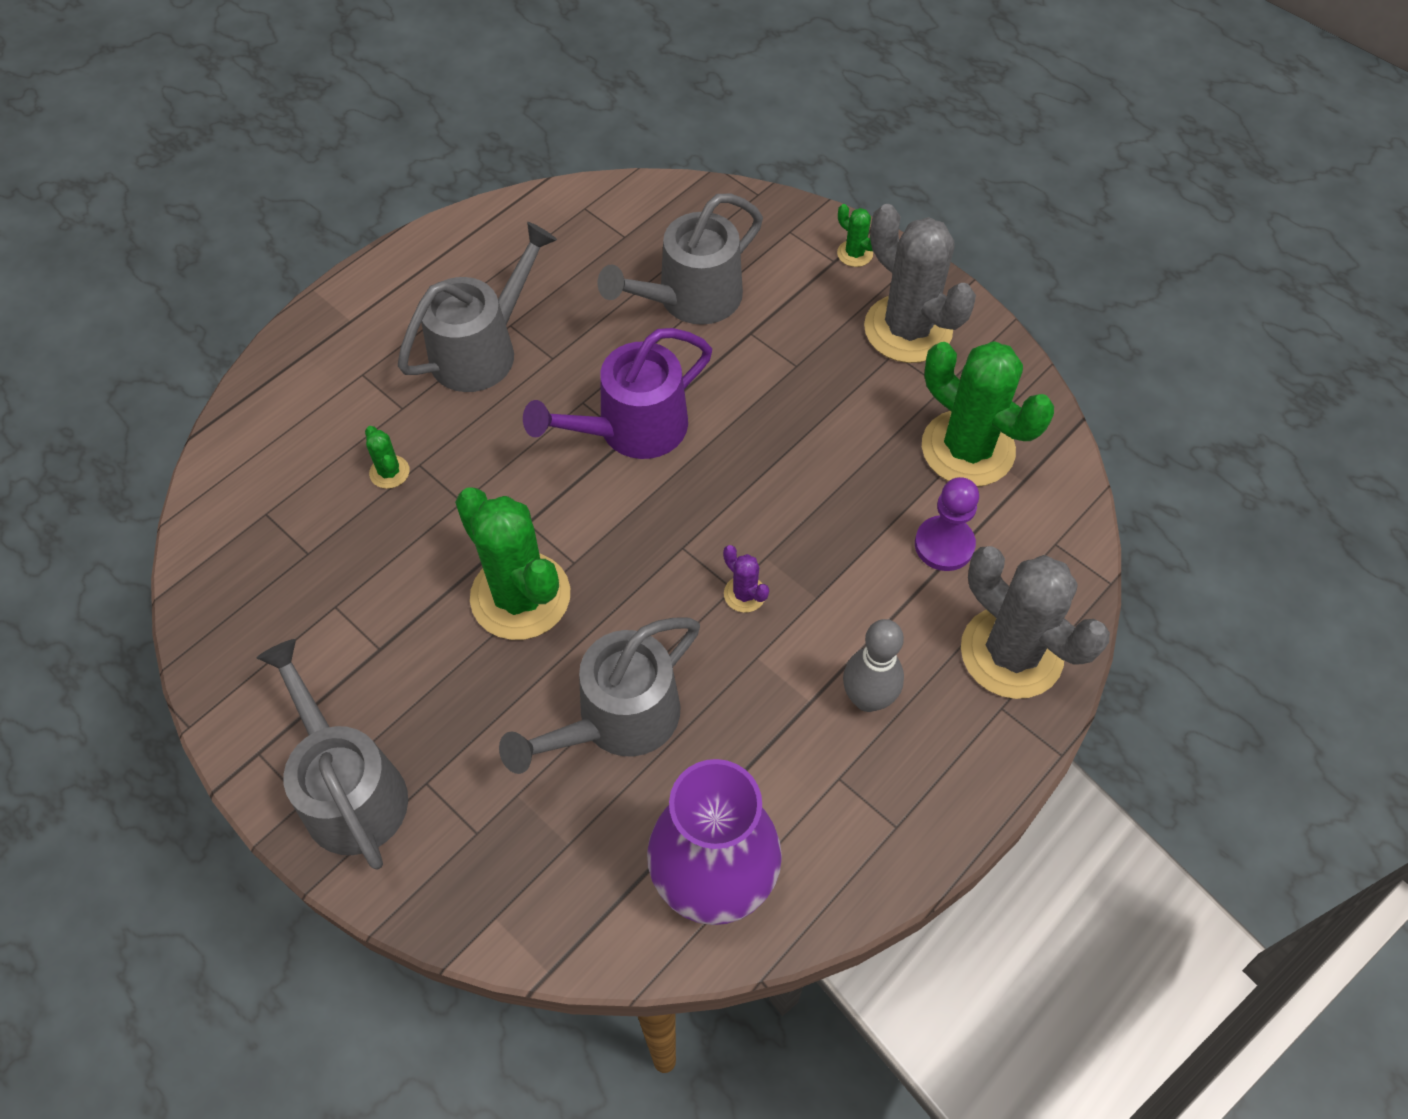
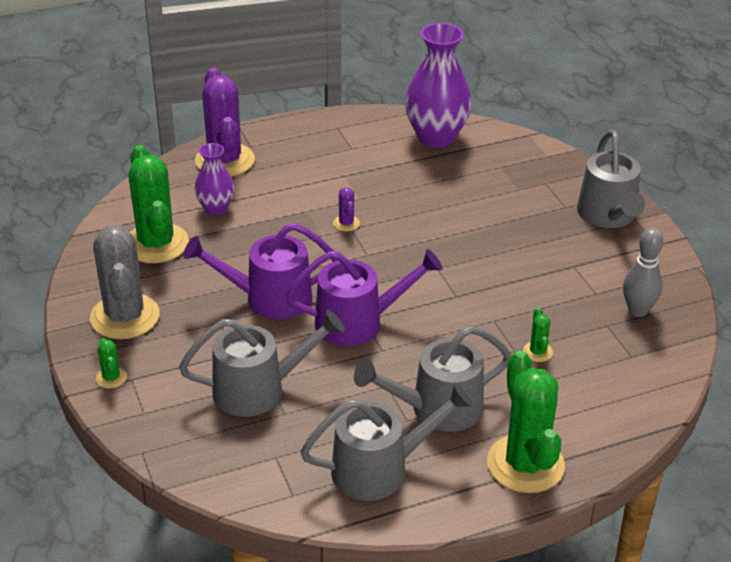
camera: 155 degrees left, 20 degrees down
green cactus [455,487,570,640] -> green cactus moved to [487,350,565,493]
grey watering can [499,618,700,774] -> grey watering can moved to [300,383,473,501]
grey bowling pin [843,619,904,712] -> grey bowling pin moved to [623,228,663,317]
purple pawn [915,477,979,571] -> purple vase [194,143,234,215]
grey cactus [961,546,1110,699] -> purple cactus [195,68,255,177]
none -> purple watering can [183,223,338,319]

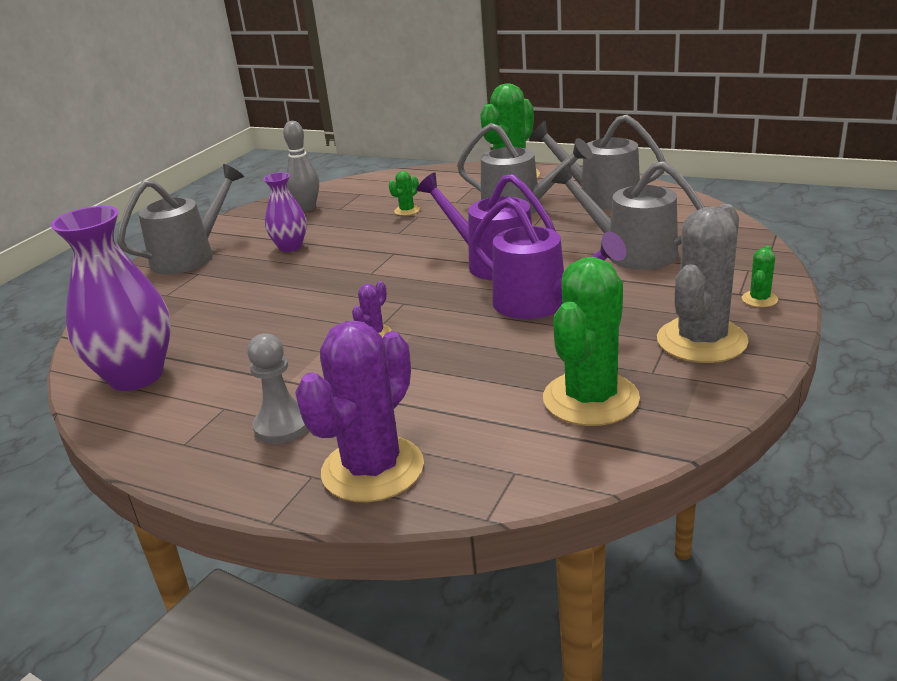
camera: 130 degrees left, 10 degrees down
purple vase [194,143,234,215] -> purple vase moved to [263,172,307,252]
none -> grey pawn [247,333,309,444]

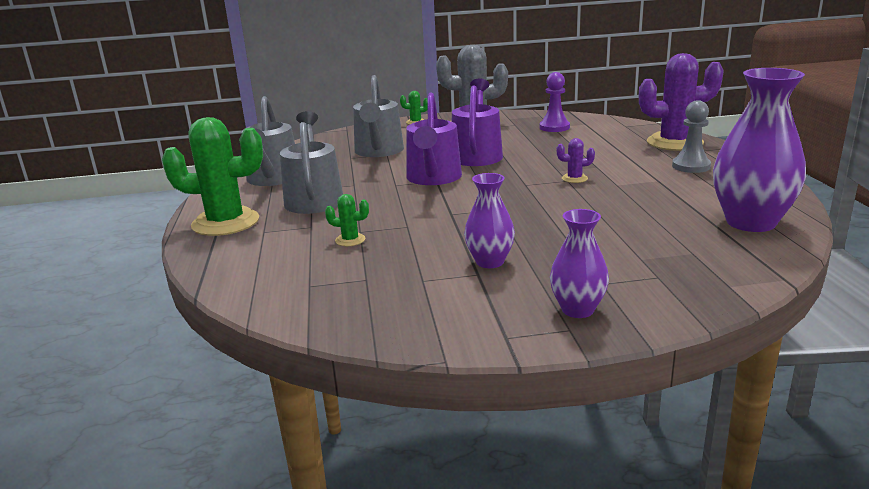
camera: 125 degrees left, 5 degrees down
grey watering can [117,164,244,274] -> purple vase [550,209,609,318]
grey bowling pin [283,121,319,211] -> none
green cactus [543,257,640,426] -> purple pawn [539,72,570,132]

